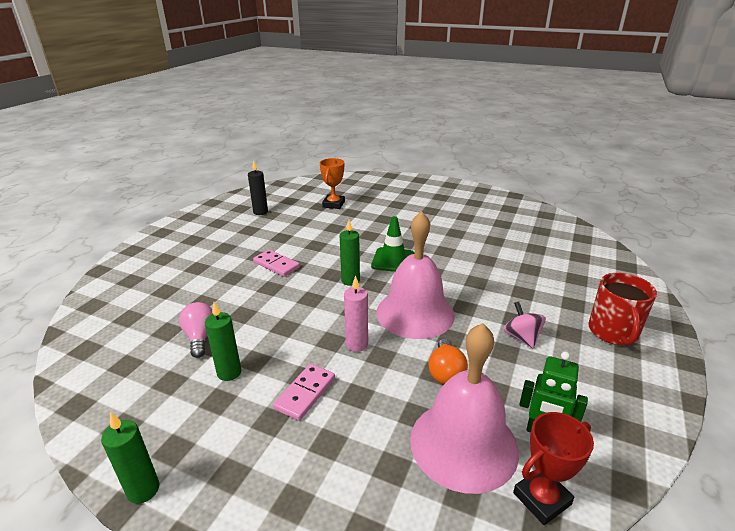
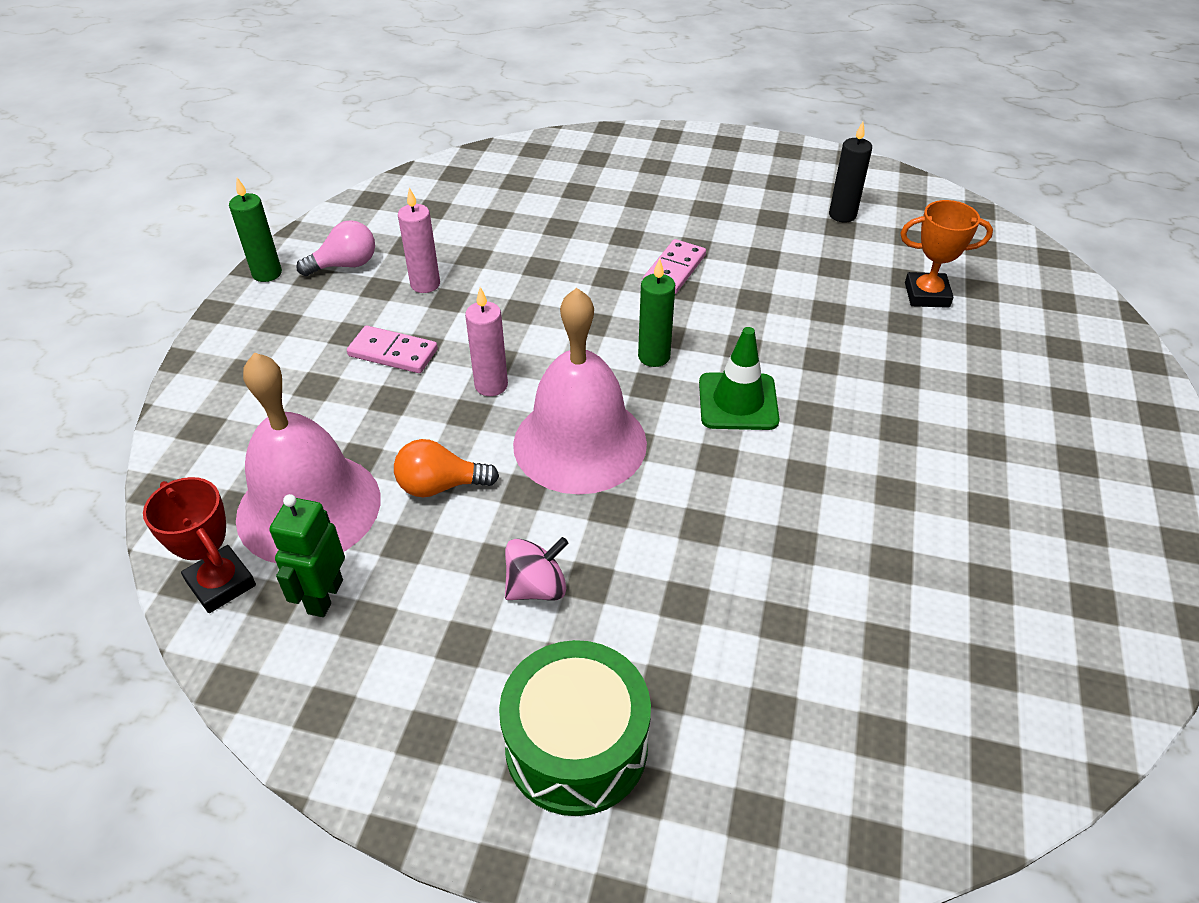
camera: 80 degrees right, 15 degrees up
pink light bulb [179,302,212,358] -> pink light bulb moved to [296,220,375,276]
green candle [205,302,241,381] -> pink candle [398,187,440,293]
red mug [588,273,657,345] -> green drum [499,640,651,816]

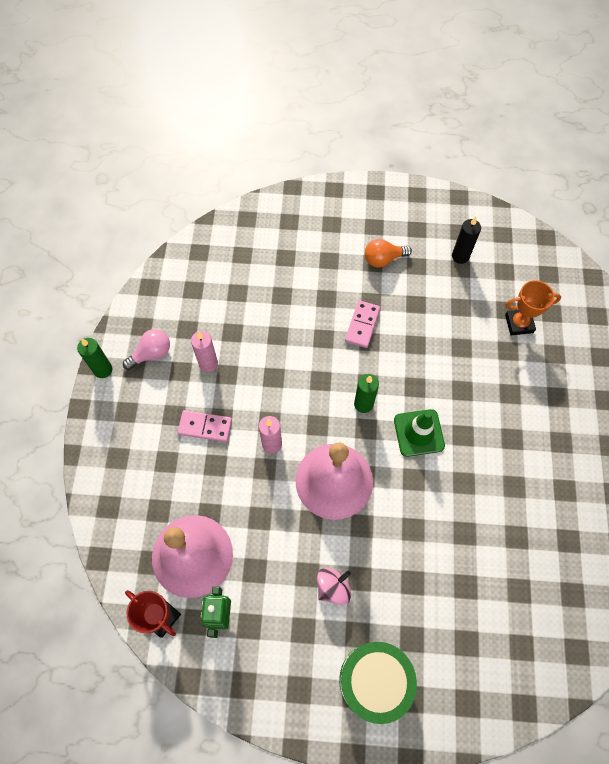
camera: 10 degrees left, 20 degrees up
orange light bulb [394,439,499,497] -> orange light bulb moved to [365,239,412,268]

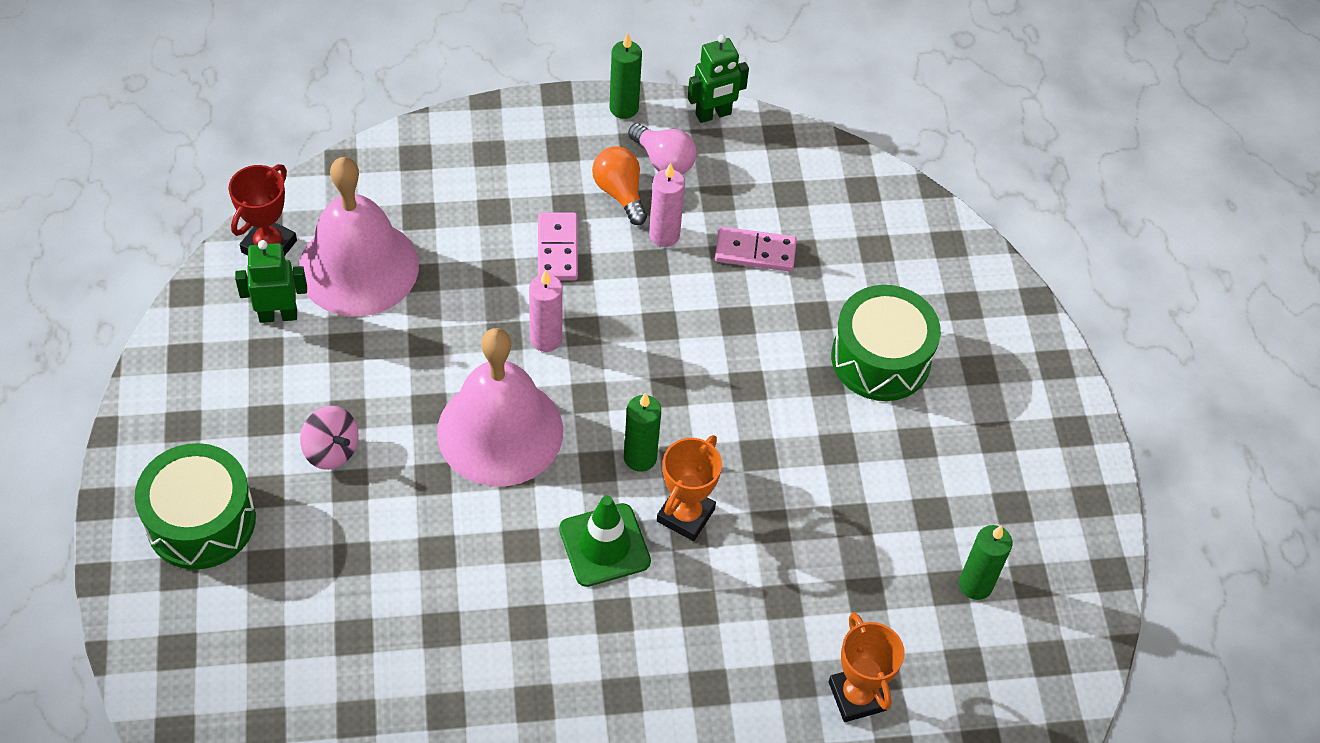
camera: 75 degrees right, 10 degrees down
pink domino [345,300,380,348] -> pink domino moved to [715,227,797,271]
orange light bulb [365,239,412,268] -> orange light bulb moved to [592,146,647,225]
black candle [452,217,481,264] -> green candle [959,525,1013,600]
none -> orange trophy [657,435,722,541]
none -> green robot [688,35,749,123]
none -> green drum [831,285,941,401]

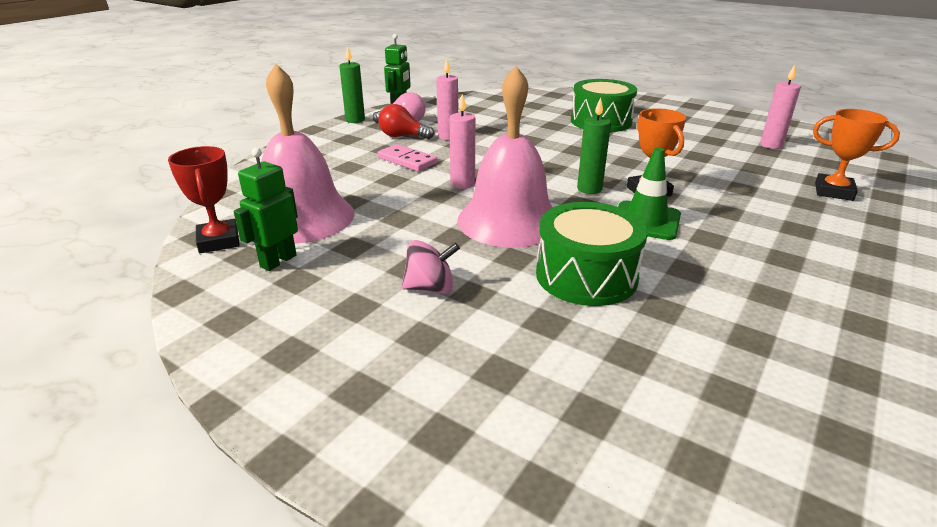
camera: 45 degrees left, 25 degrees down
green drum [135,443,256,569] -> green drum moved to [536,202,648,306]
orange light bulb [592,146,647,225] -> red light bulb [378,104,434,139]
pink domino [715,227,797,271] -> none
green candle [959,525,1013,600] -> pink candle [760,65,801,149]

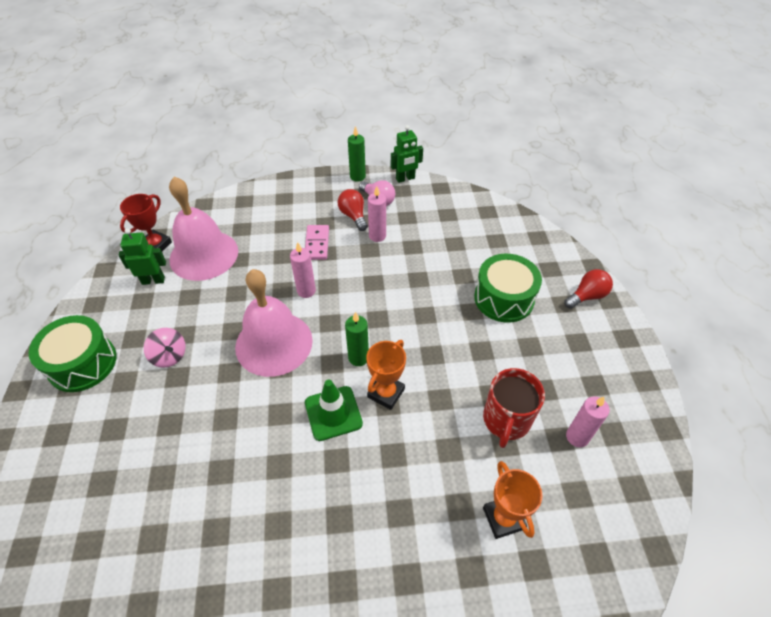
camera: 50 degrees right, 20 degrees up
green drum [536,202,648,306] -> green drum moved to [28,315,117,392]
none -> red mug [483,368,545,448]
none -> red light bulb [564,269,613,309]

